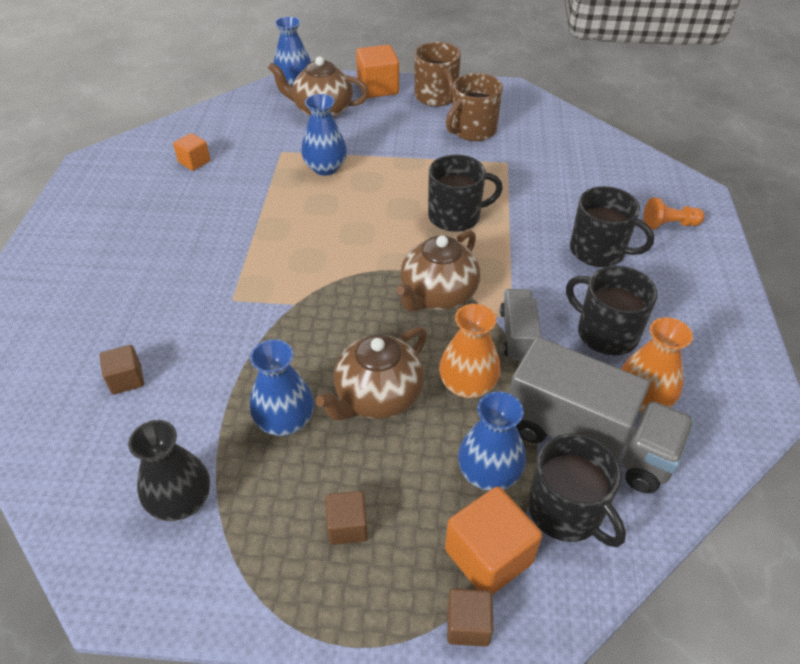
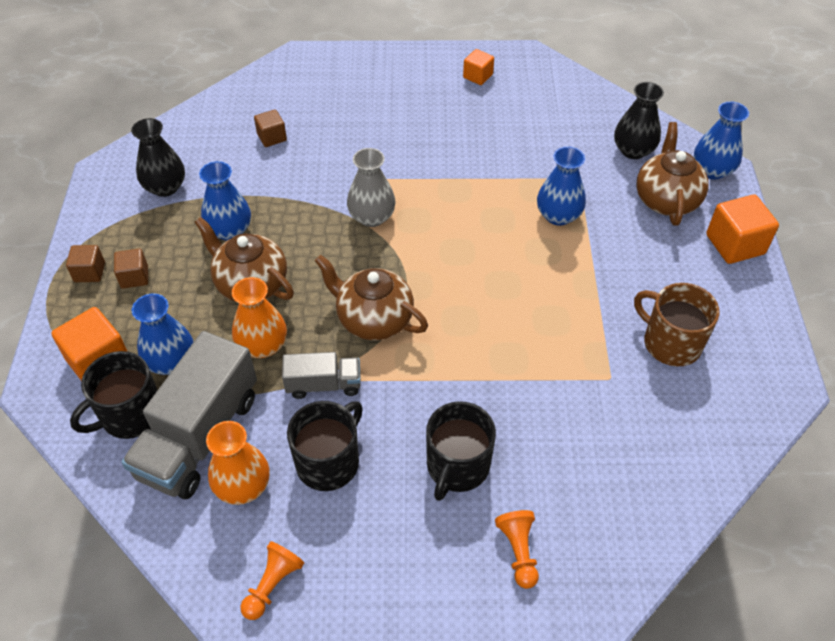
camera: 85 degrees right, 5 degrees up
orange cube [173,133,210,171] -> orange cube moved to [463,49,494,85]
brown mug [414,42,461,107] -> none
black mug [428,155,503,232] -> none
brown cube [447,588,493,647] -> brown cube moved to [66,245,105,282]
none -> orange pawn [240,541,304,620]
none -> grey vase [347,148,396,227]
none -> black vase [614,82,664,159]

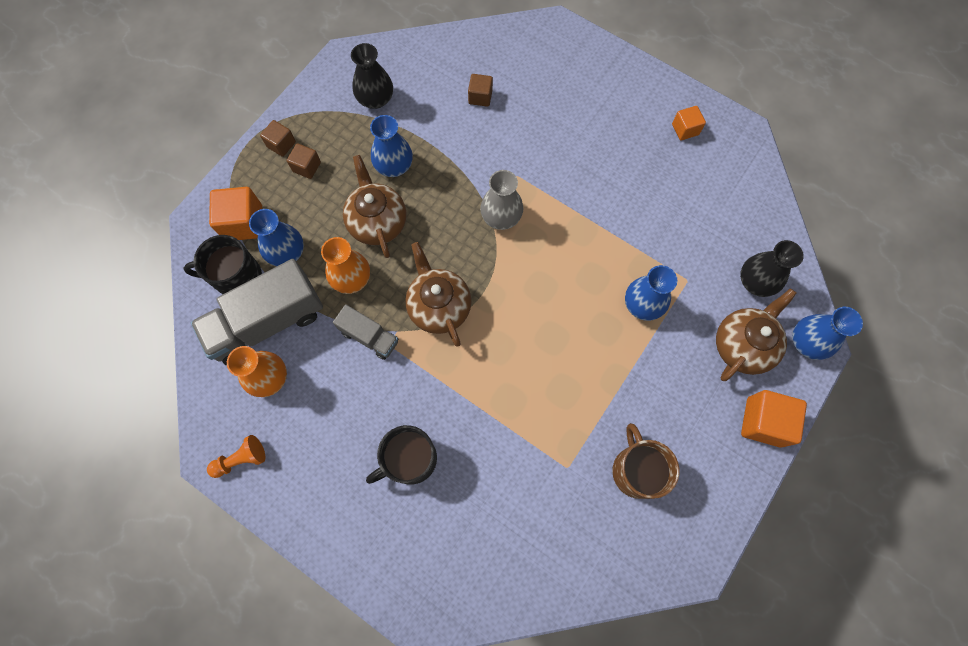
camera: 35 degrees right, 20 degrees up
black mug [287,401,363,491] -> none
orange pawn [495,510,539,589] -> none

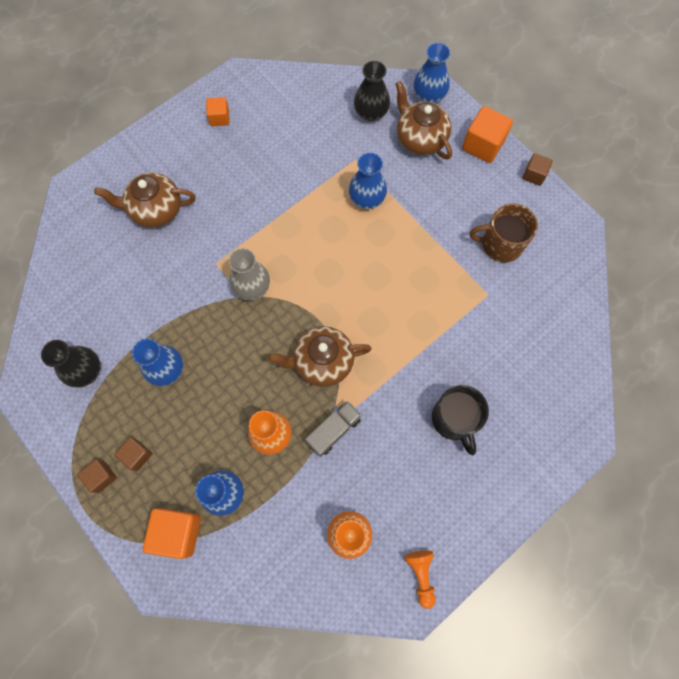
camera: 75 degrees left, 0 degrees up
black mug [184,235,262,294] -> none
grey truck [191,259,323,365] -> none
brown teapot [343,155,407,258] -> brown teapot moved to [94,172,196,228]
brown cube [468,74,493,107] -> brown cube moved to [522,153,553,186]

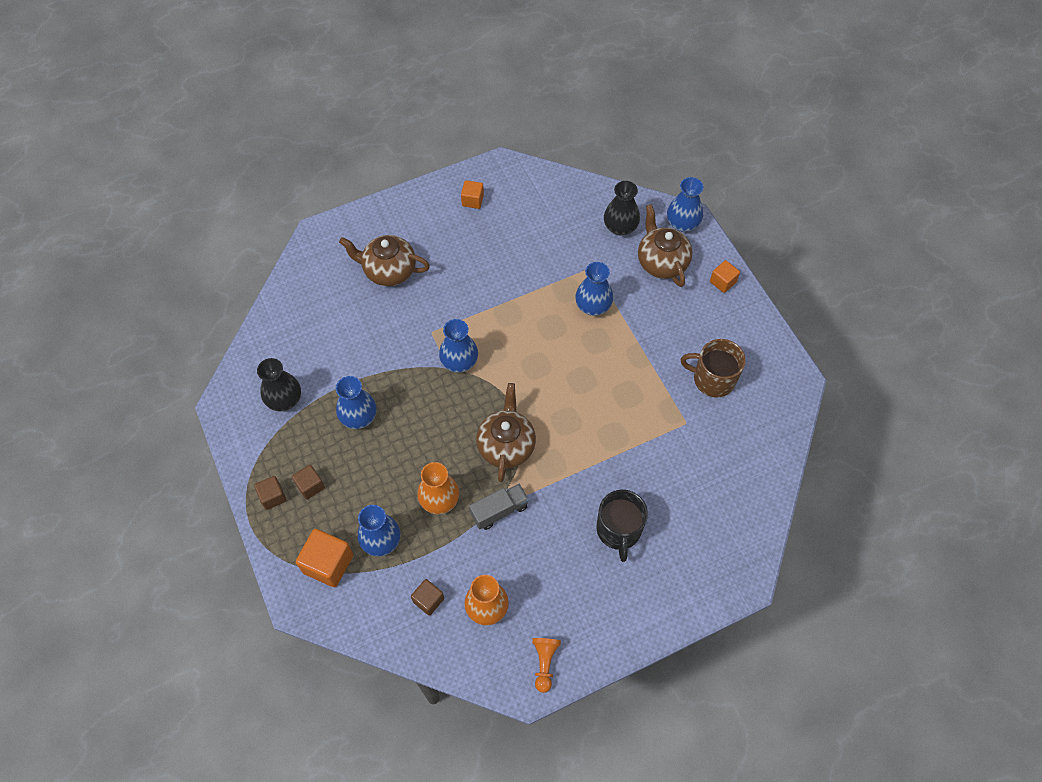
camera: 15 degrees right, 10 degrees down
grey vase [229,248,270,301] -> blue vase [439,319,478,373]
brown teapot [268,326,371,387] -> brown teapot turned 90 degrees clockwise [476,383,536,482]
orange cube [462,106,513,163] -> orange cube [710,260,740,293], size x0.59
brown cube [522,153,553,186] -> brown cube moved to [411,579,444,616]

